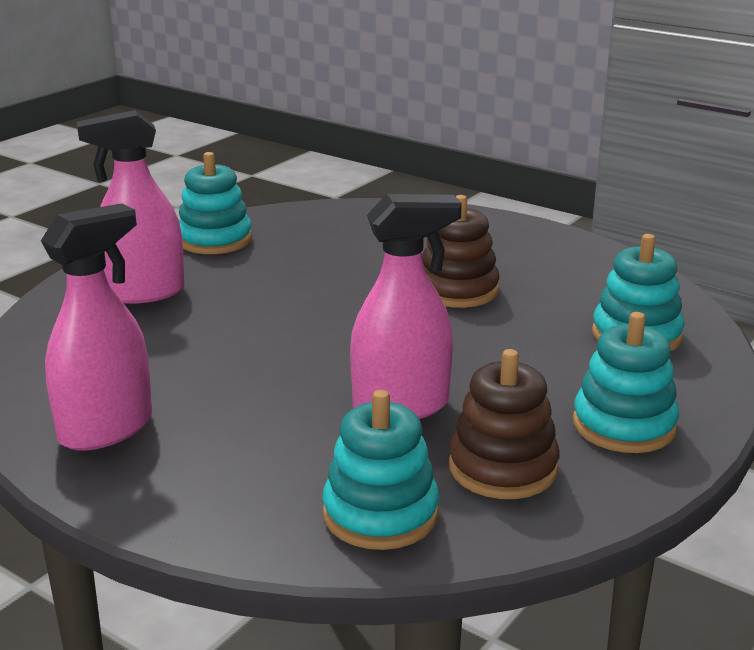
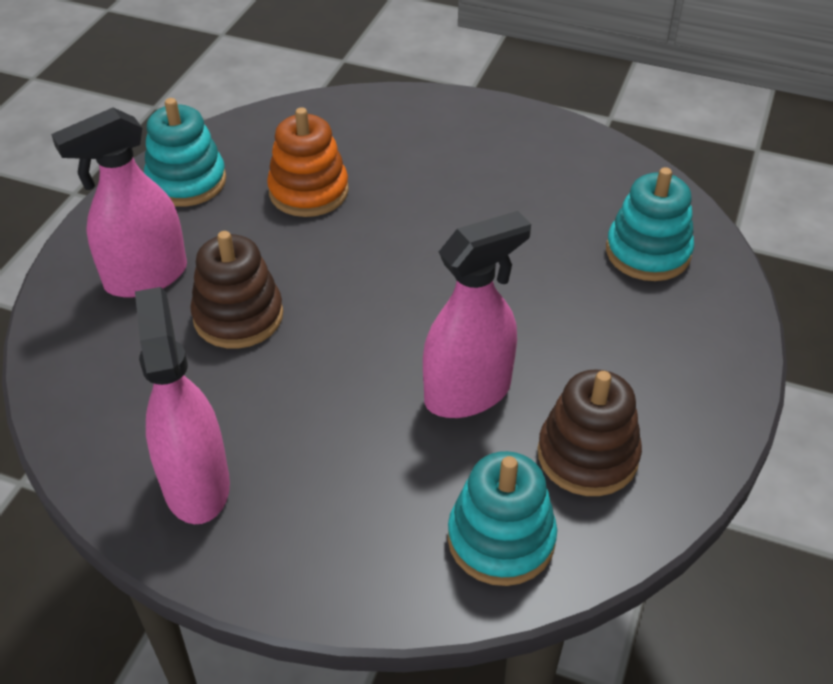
camera: 15 degrees left, 20 degrees up
pink spray bottle [41,203,152,451] -> pink spray bottle turned 45 degrees counterclockwise [135,287,230,524]
brown stacking toy [422,195,500,308] -> brown stacking toy moved to [190,231,283,349]
turquoise stacking toy [573,312,679,453] -> none
none -> orange stacking toy [267,107,349,217]

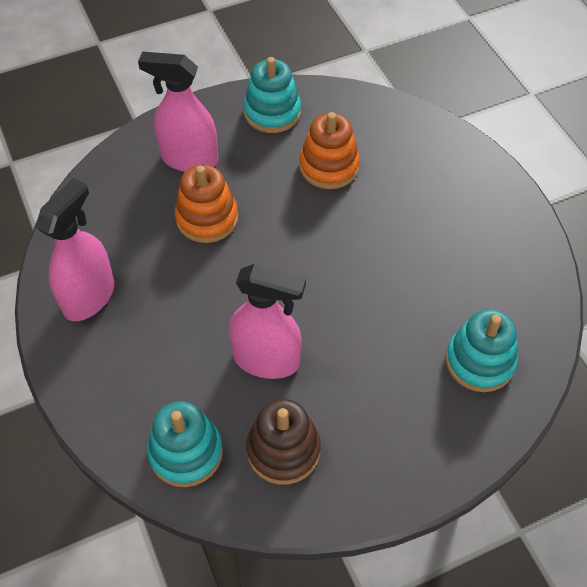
camera: 45 degrees right, 10 degrees up
brown stacking toy [190,231,283,349] -> orange stacking toy [175,165,238,243]

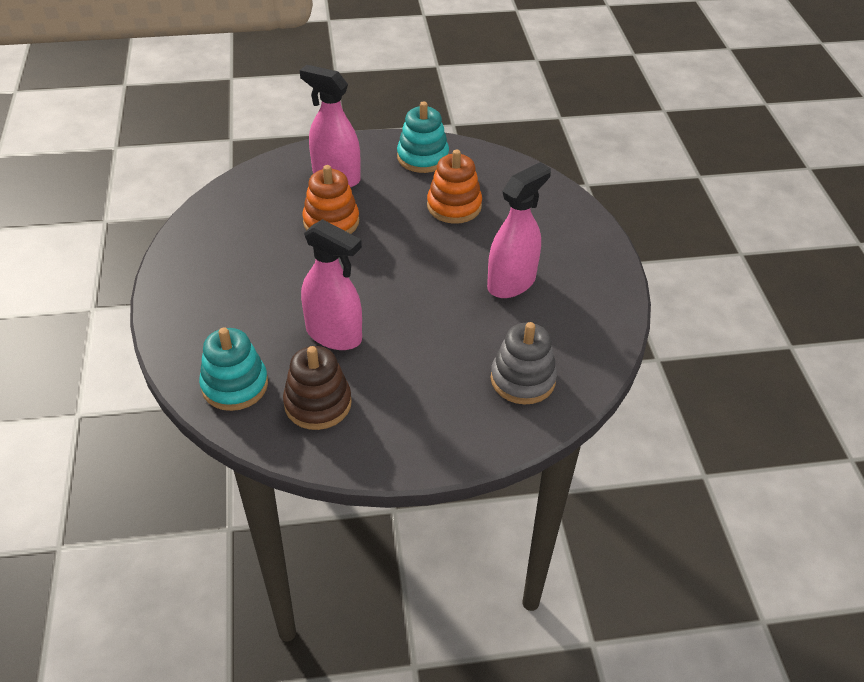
camera: 15 degrees right, 10 degrees down
pink spray bottle [35,178,115,321] -> pink spray bottle moved to [487,162,551,298]
turquoise stacking toy [446,309,518,392] -> grey stacking toy [491,322,557,404]

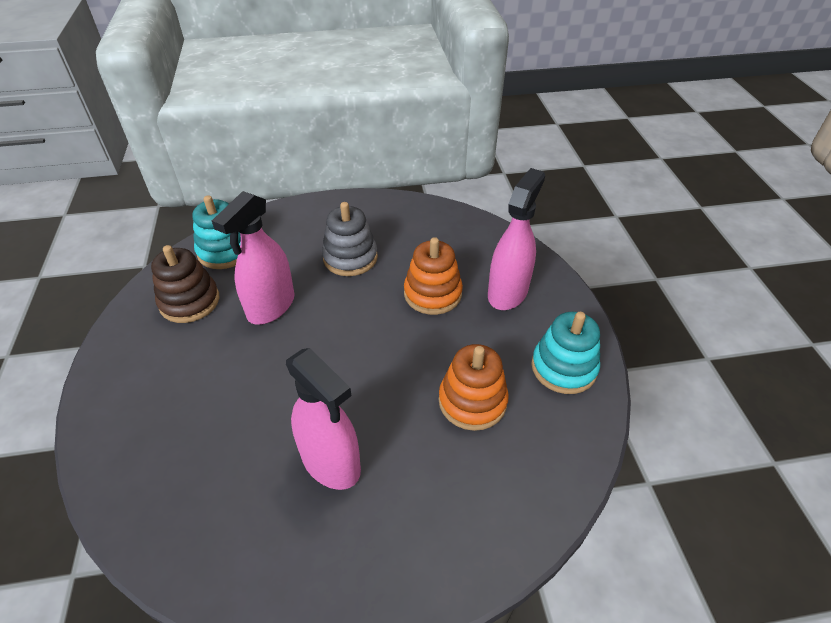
camera: 90 degrees right, 0 degrees up
grey stacking toy [491,322,557,404] -> grey stacking toy moved to [322,202,378,276]

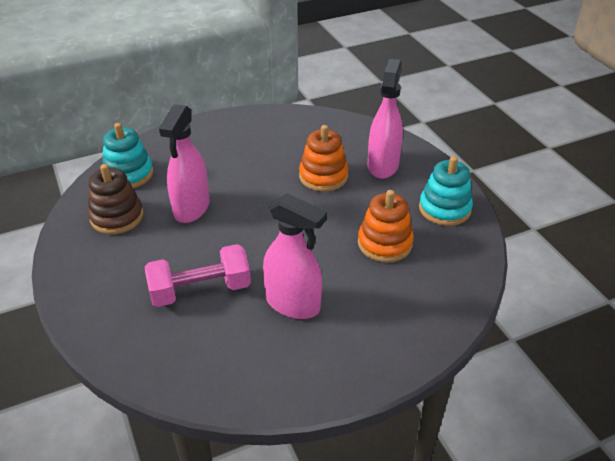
camera: 15 degrees left, 5 degrees down
grey stacking toy [322,202,378,276] -> none
none -> pink dumbbell [145,244,251,307]

